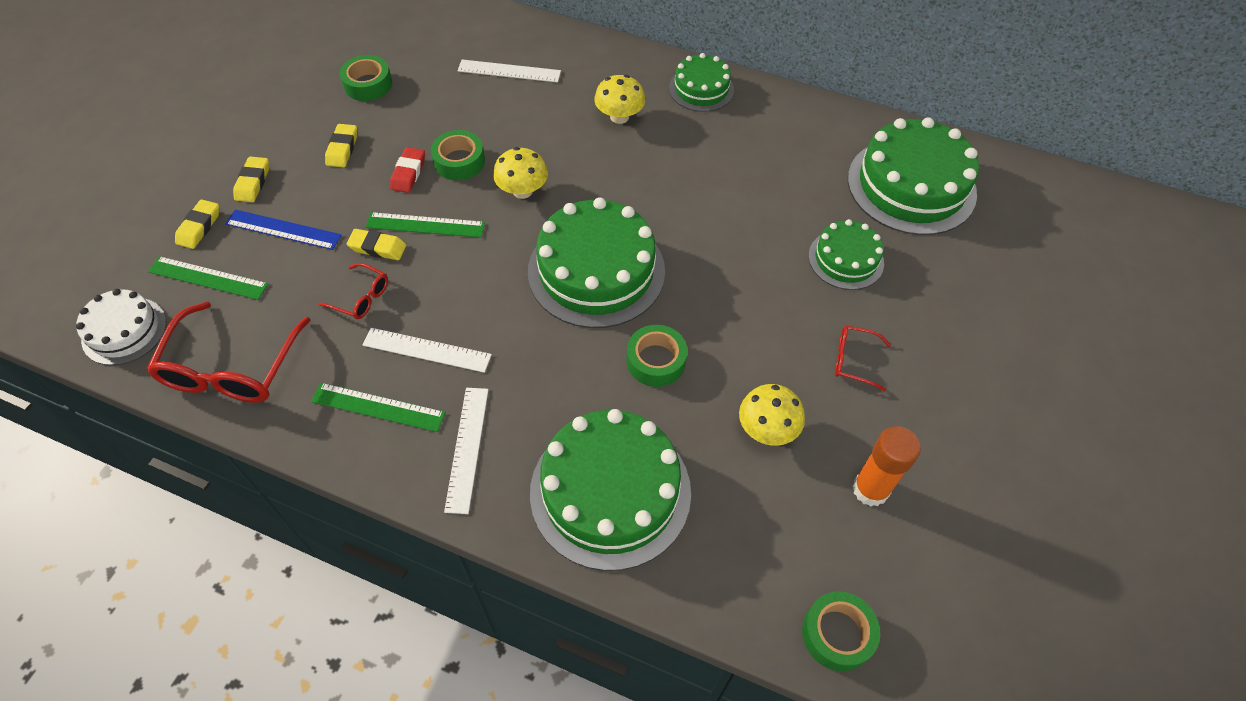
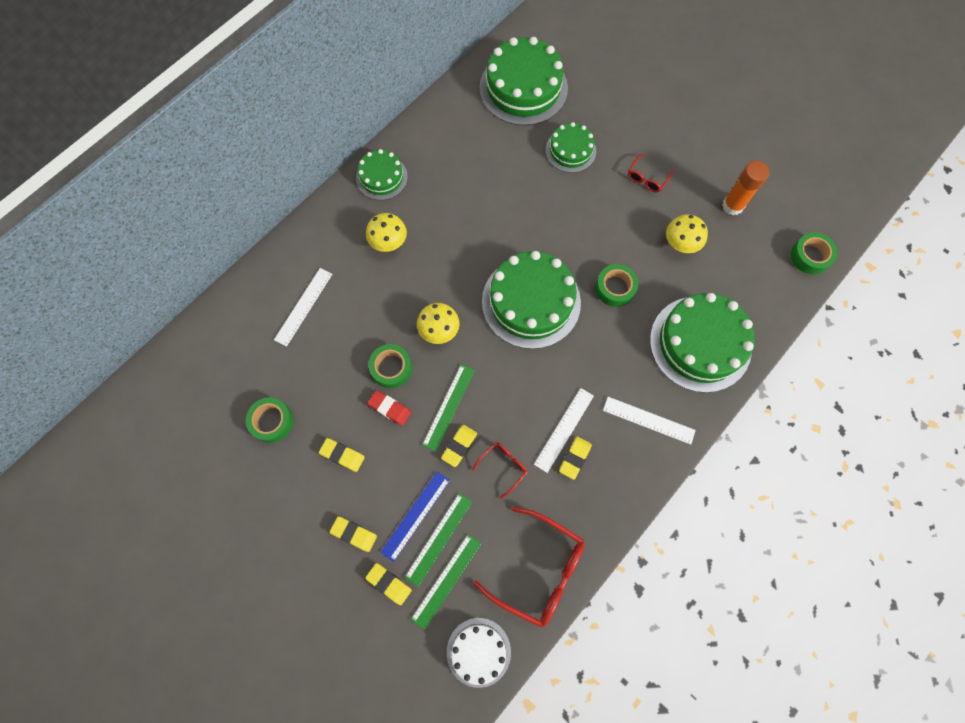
camera: 70 degrees left, 15 degrees up
green ruler [311,383,446,432] -> green ruler moved to [405,493,472,587]
none -> yellow eraser [559,436,592,480]

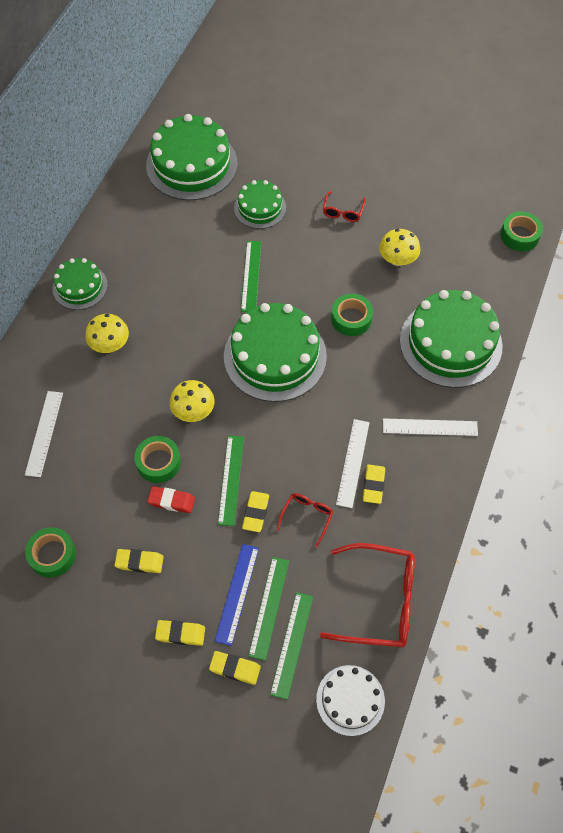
camera: 20 degrees left, 10 degrees down
orange glue stick [722,161,769,215] -> none
none -> green ruler [241,241,261,312]

